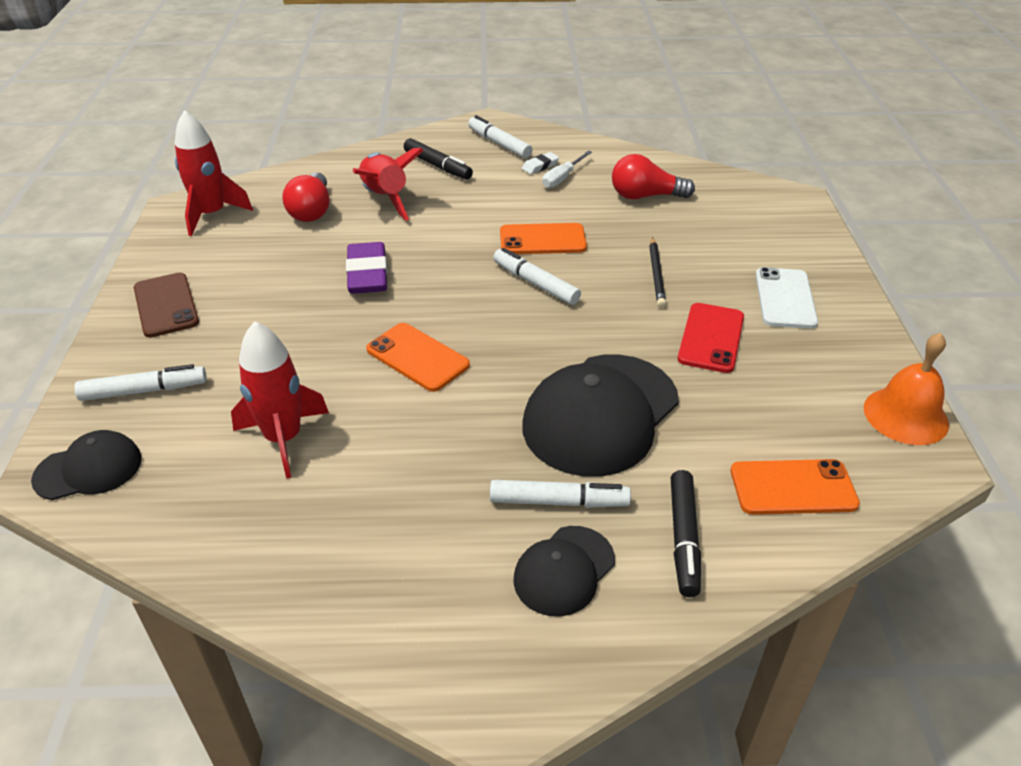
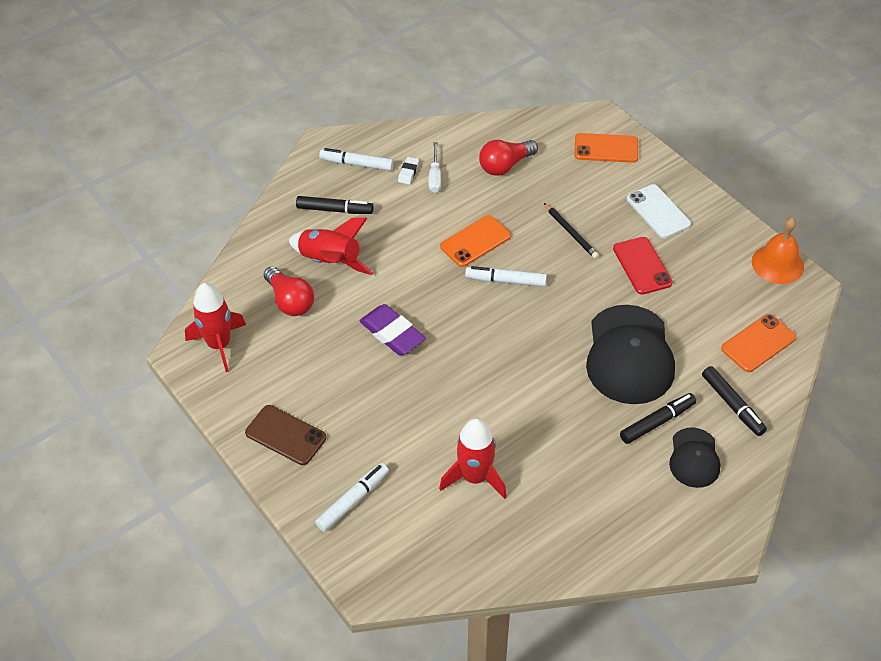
camera: 35 degrees left, 10 degrees up
black cap [31,430,142,500] -> none
orange phone [366,323,470,392] -> orange phone moved to [574,133,638,163]
white marker [490,480,631,508] -> black marker [620,393,696,444]

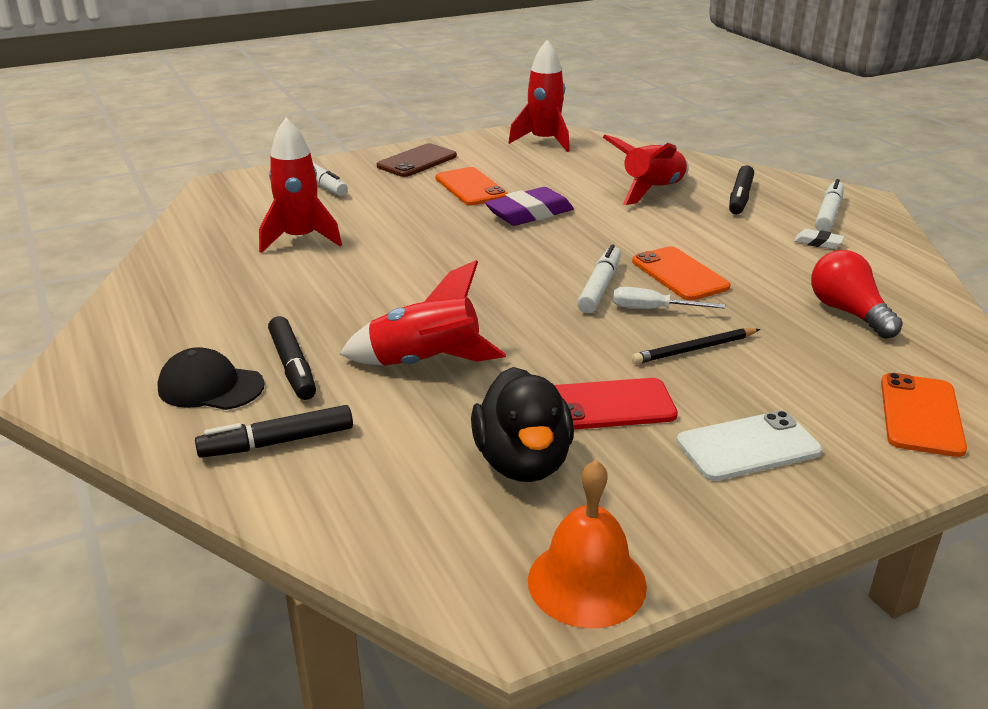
camera: 100 degrees right, 20 degrees down
red light bulb [264,266,314,316] -> none
white screwdriver [428,142,441,193] -> white screwdriver moved to [613,287,725,309]
black cap [586,305,675,404] -> red rocket [340,260,506,365]
orange phone [721,314,796,372] -> orange phone moved to [436,167,508,206]
none -> black duck [471,367,574,482]

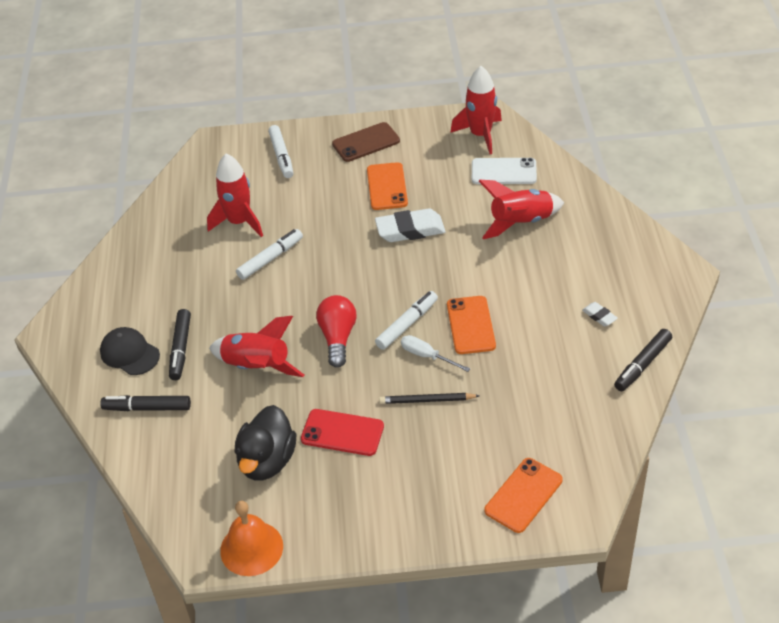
camera: 25 degrees right, 15 degrees up
purple eraser [485,187,574,226] -> white eraser [375,209,446,242]
white phone [677,410,822,481] -> white phone moved to [472,158,537,184]
black marker [729,165,754,214] -> black marker moved to [614,329,672,391]
red light bulb [811,250,903,339] -> red light bulb moved to [316,295,357,368]
white marker [815,179,844,232] -> white marker moved to [236,229,303,280]

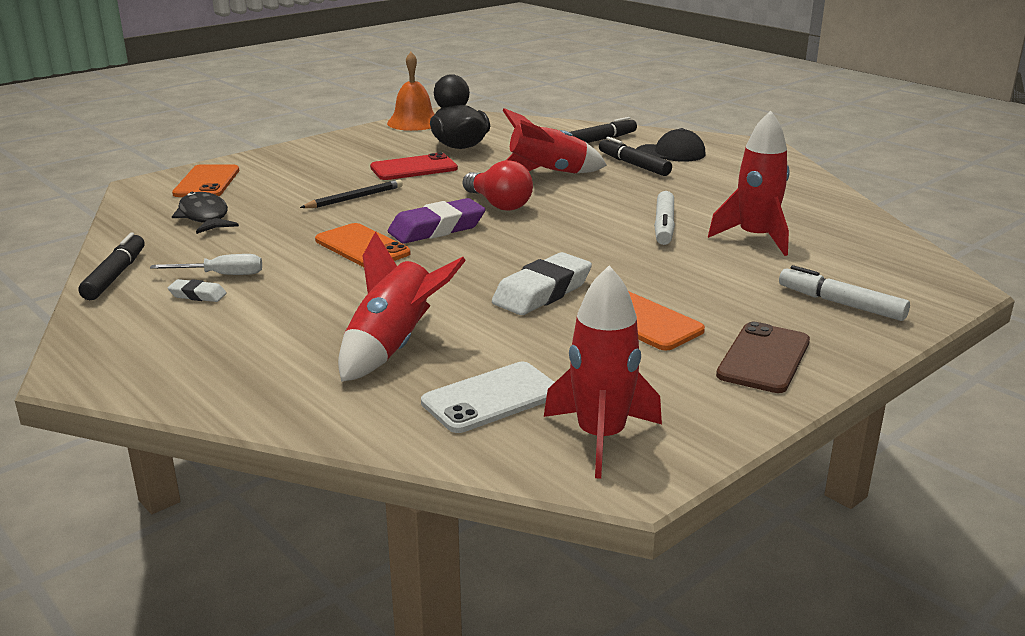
camera: 140 degrees right, 20 degrees down
white marker [375,291,438,350] -> purple eraser [388,198,485,243]
white screwdriver [401,335,470,372] -> white screwdriver moved to [150,254,262,275]
none -> black fish [172,192,239,234]

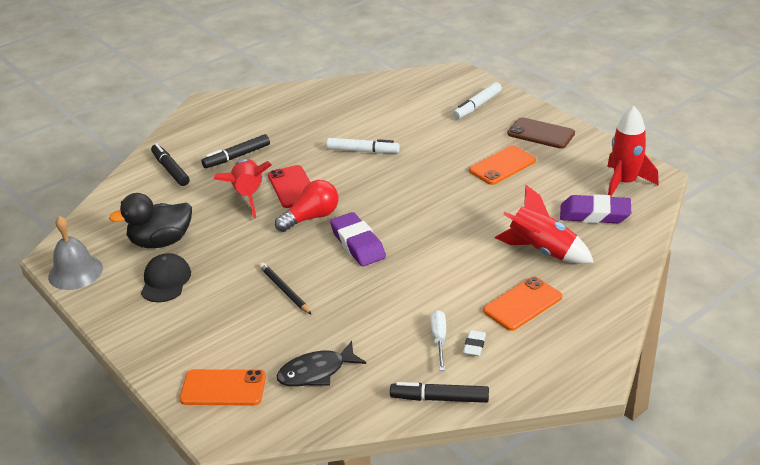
camera: 85 degrees left, 10 degrees up
orange phone [315,223,411,267] -> orange phone moved to [483,277,562,331]
red phone [370,152,458,180] -> red phone moved to [268,165,310,208]
orange bell [387,52,435,131] -> grey bell [48,216,103,290]
white phone [421,362,555,433] -> purple eraser [560,194,631,223]
white eraser [492,252,592,315] -> none
black cap [636,128,706,162] -> black cap moved to [141,253,191,302]
red rocket [708,111,790,256] -> none

